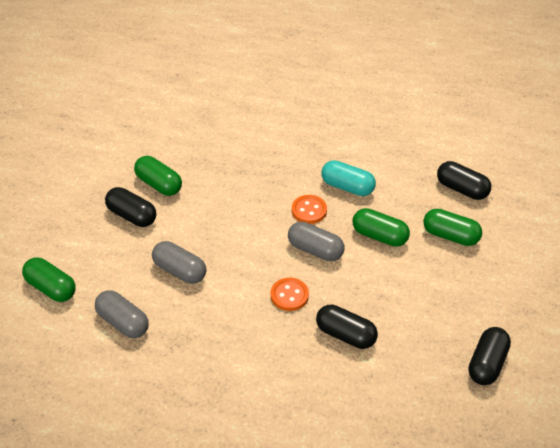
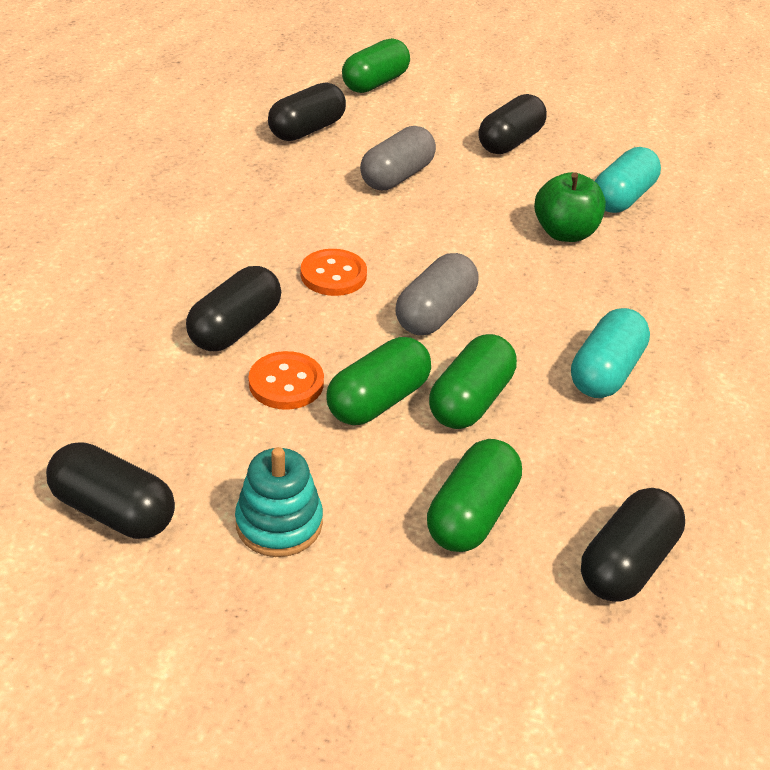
camera: 90 degrees right, 5 degrees down
grey capsule [95,290,149,338] -> black capsule [268,82,346,141]
green capsule [134,156,182,196] -> green capsule moved to [326,337,431,425]
orange button [292,195,327,224] -> orange button moved to [248,351,324,410]
none -> turquoise stacking toy [235,447,323,557]
none -> green apple [534,172,606,242]
none -> turquoise capsule [595,147,661,213]

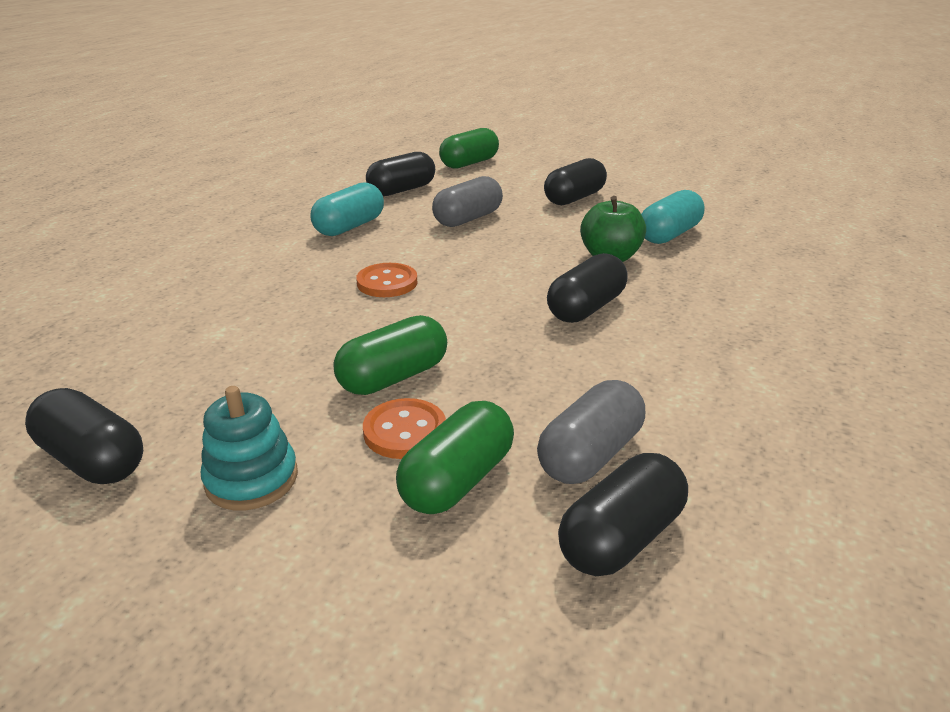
camera: 10 degrees right, 10 degrees down
black capsule [186,266,281,351] -> black capsule moved to [547,253,628,323]
orange button [248,351,324,410] -> orange button moved to [363,398,446,459]
grey capsule [395,253,478,335] -> grey capsule moved to [537,380,645,484]
green capsule [429,334,517,429] -> none
turquoise capsule [571,308,650,398] -> turquoise capsule moved to [310,182,384,236]

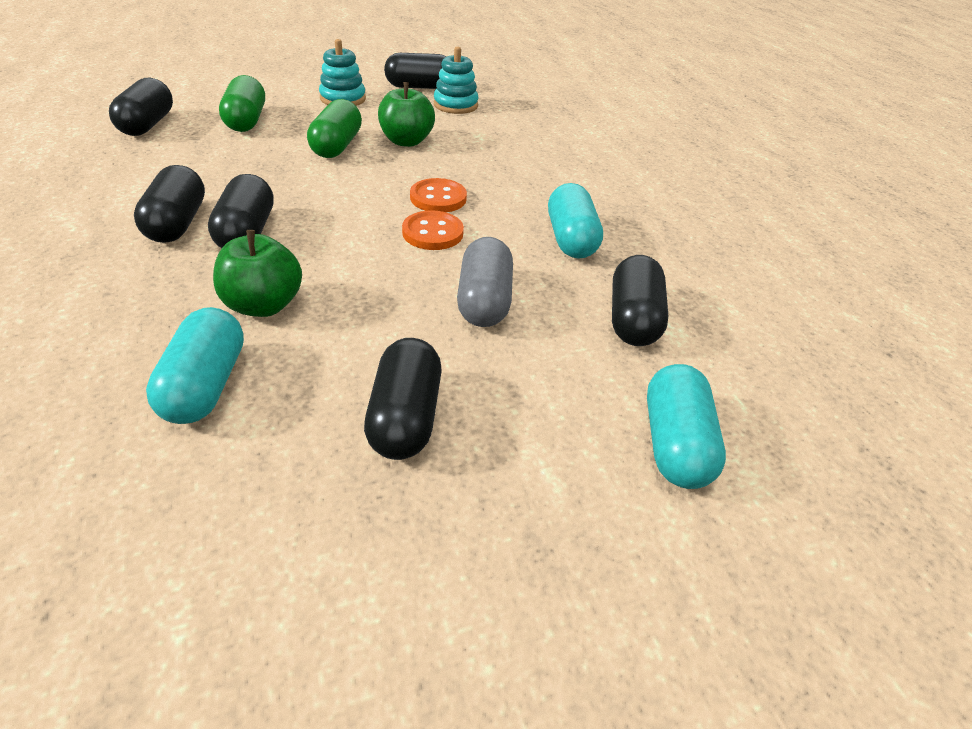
camera: 135 degrees right, 10 degrees up
orange button [363,398,446,459] -> orange button moved to [402,210,464,250]
green capsule [439,128,499,169] -> turquoise capsule [647,364,726,489]
grey capsule [537,380,645,484] -> none
none -> black capsule [134,165,205,243]
none -> green apple [378,82,435,147]
none -> turquoise stacking toy [434,46,479,114]

